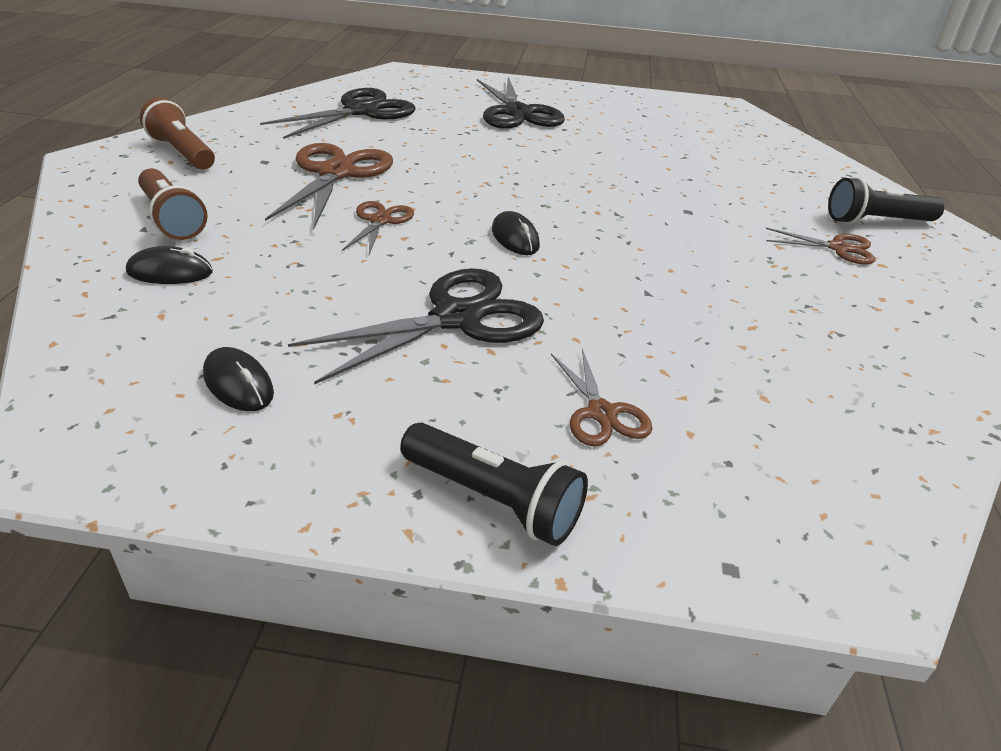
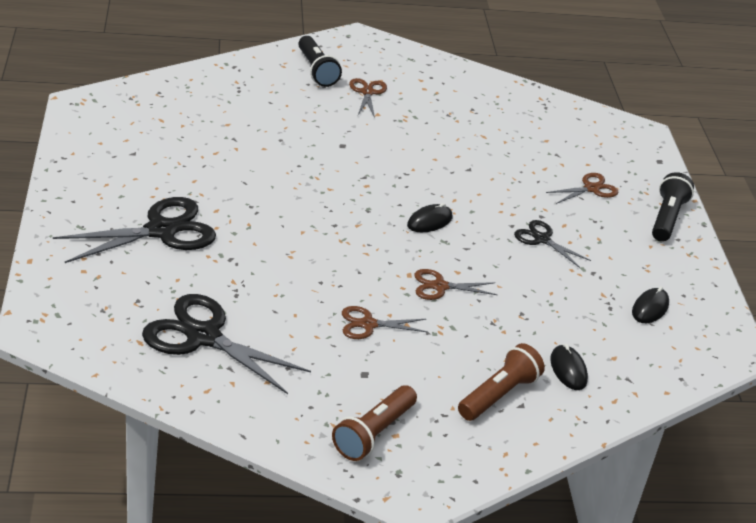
camera: 105 degrees left, 0 degrees up
brown scissors [265,143,393,229] -> brown scissors [342,306,428,339], size x0.53
black scissors [288,268,544,385] -> black scissors [514,220,591,268], size x0.53

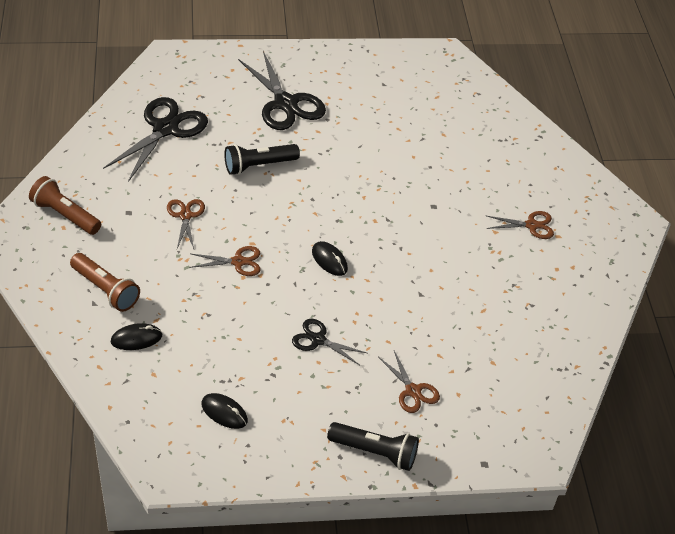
camera: 90 degrees right, 10 degrees up
black flashlight [298,36,342,87] -> black flashlight moved to [224,144,300,175]
brown scissors [414,269,498,300] -> brown scissors turned 90 degrees clockwise [189,246,260,276]
black scissors [514,220,591,268] -> black scissors turned 105 degrees counterclockwise [292,319,367,365]

